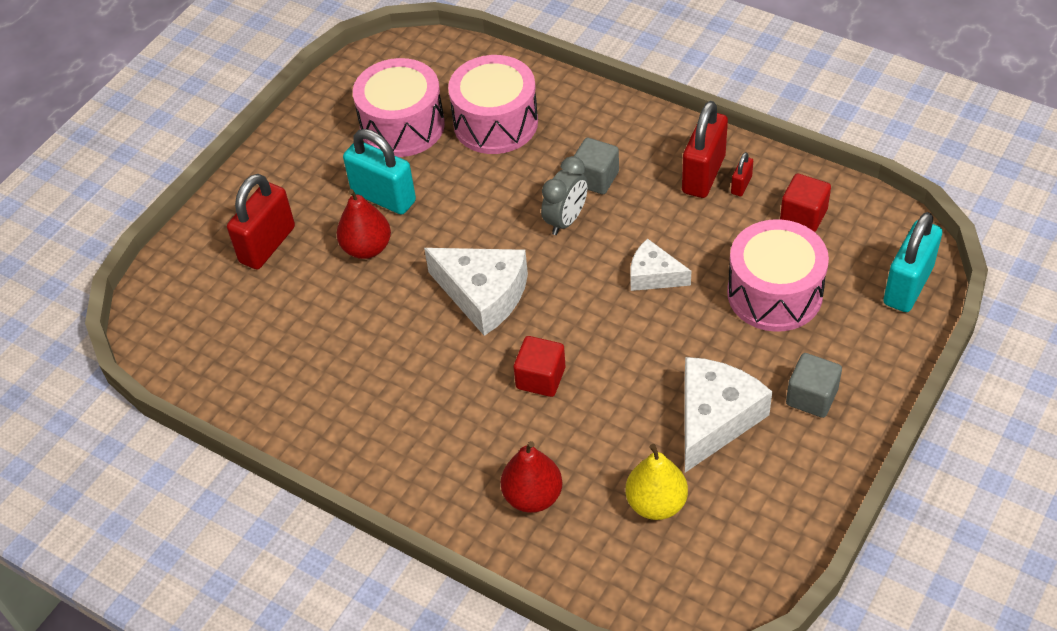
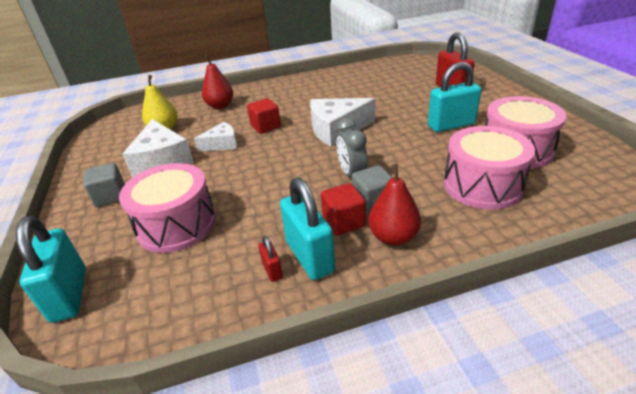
camera: 130 degrees right, 15 degrees down
red pear [336,189,391,259] -> red pear moved to [368,164,421,246]
white cheese [630,238,691,291] -> white cheese moved to [194,122,237,152]
red padlock [682,101,728,198] -> turquoise padlock [280,177,335,280]
red cube [780,173,831,232] -> red cube moved to [321,183,366,235]

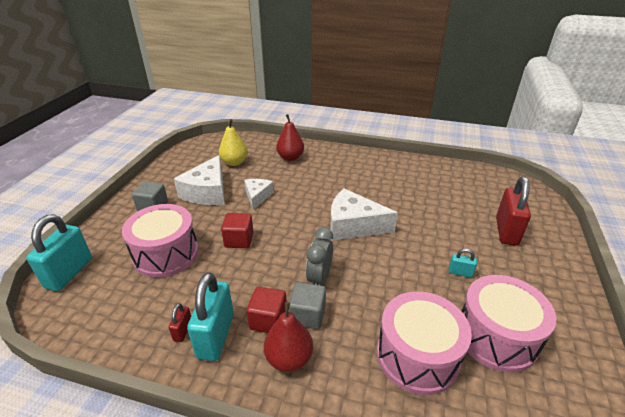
camera: 30 degrees right, 0 degrees up
white cheese [194,122,237,152] -> white cheese turned 90 degrees counterclockwise [244,179,274,210]
red cube [247,98,281,134] -> red cube moved to [221,213,254,248]
turquoise padlock [428,62,481,132] -> turquoise padlock [449,249,477,278], size x0.46

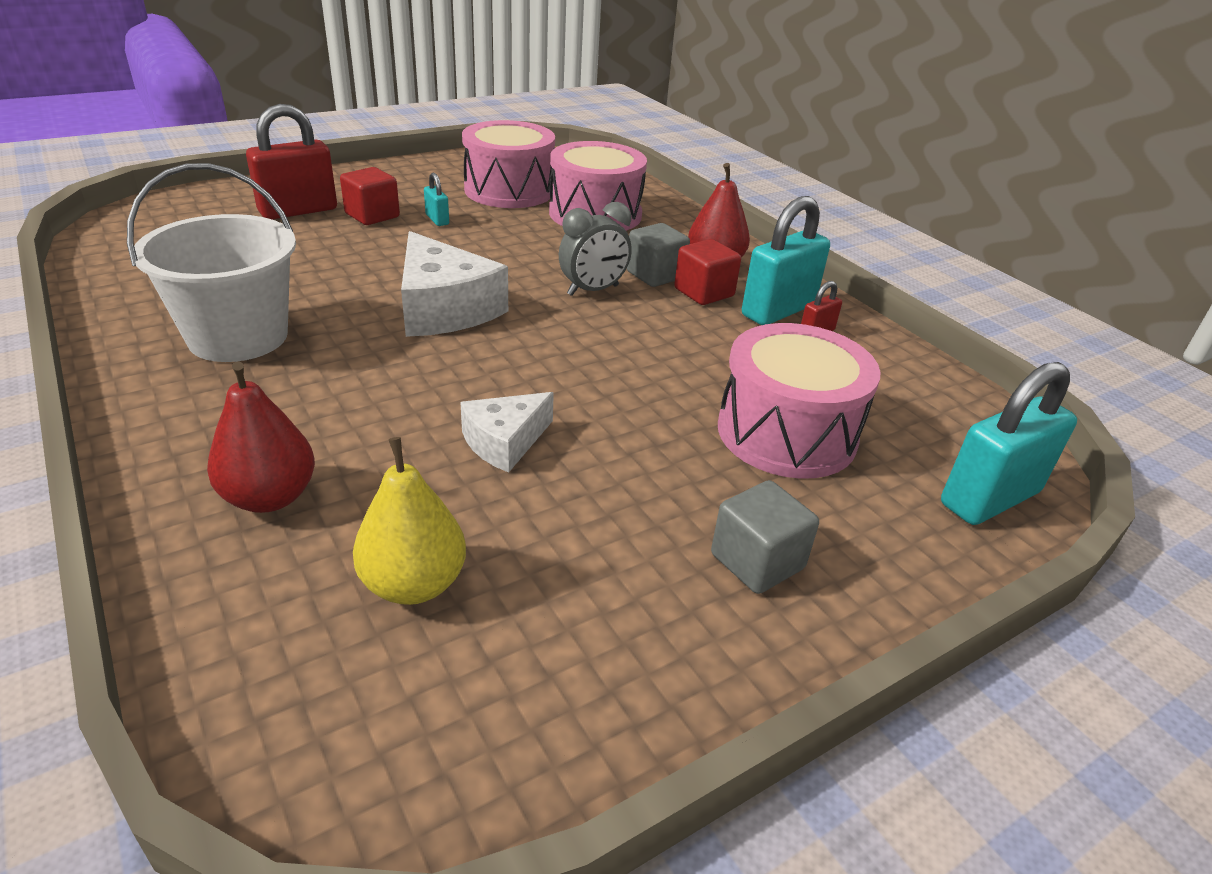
camera: 140 degrees left, 0 degrees up
white cheese [174,155,225,205] -> none
red cube [221,213,254,248] -> red cube moved to [340,167,400,225]
none -> white bucket [127,163,296,362]

